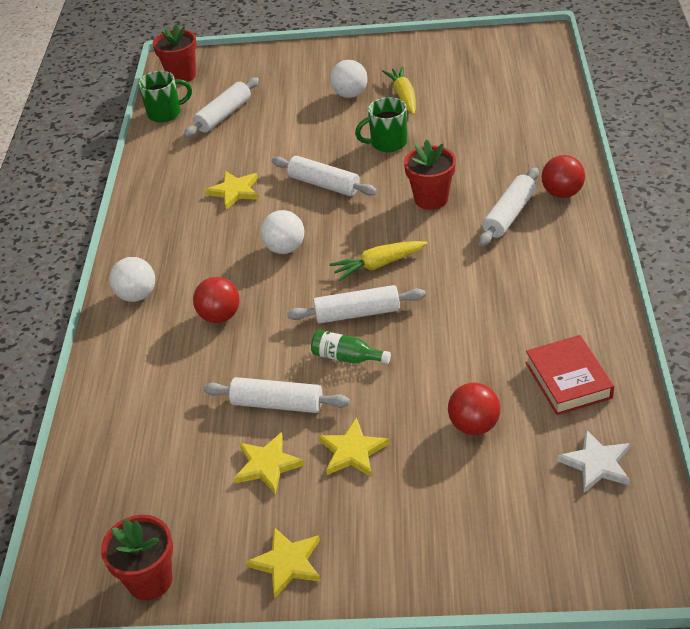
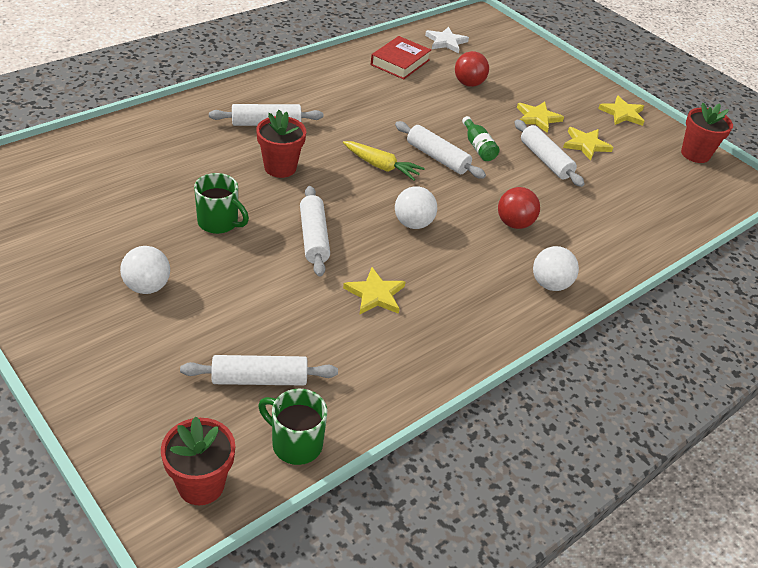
camera: 140 degrees left, 0 degrees up
yellow carrot [382,66,416,115] -> none
red ball [542,155,585,198] -> none

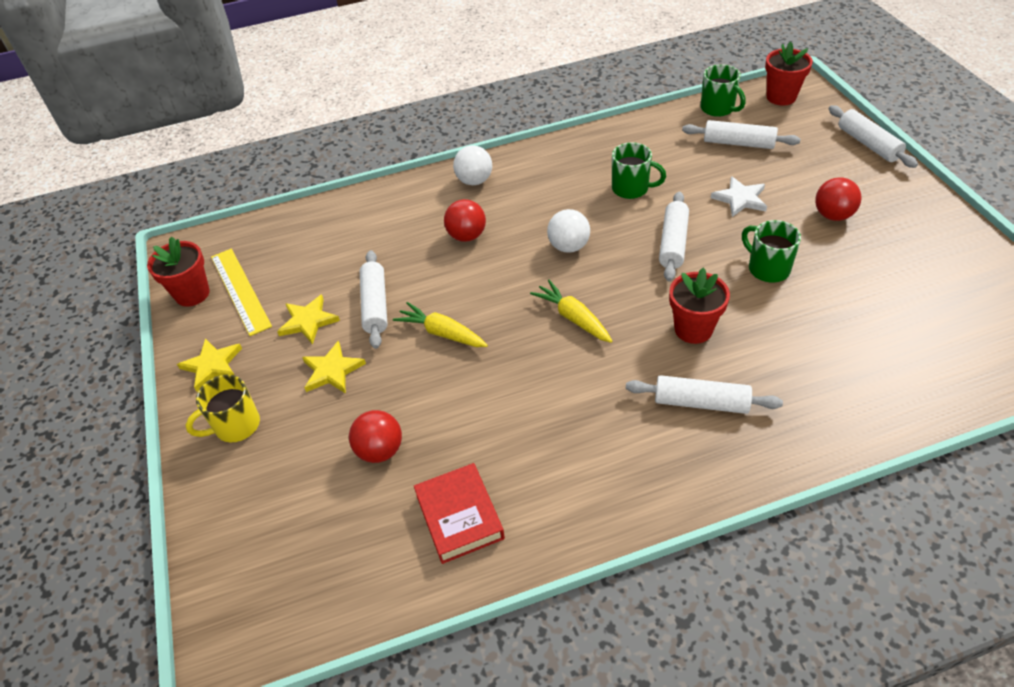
camera: 150 degrees left, 5 degrees up
white ball [120,246,170,294] -> red ball [815,177,861,221]
yellow star [343,267,406,315] -> green mug [612,142,666,199]
red book [371,36,431,79] -> red book turned 75 degrees counterclockwise [414,463,505,564]
white rolling pin [395,121,486,179] -> white rolling pin moved to [829,105,918,168]
white star [425,27,469,53] -> white star moved to [711,176,767,217]
green bottle [462,116,500,161] -> yellow carrot [393,302,488,347]
none -> yellow mug [185,374,260,443]
none -> yellow ruler [211,249,272,336]

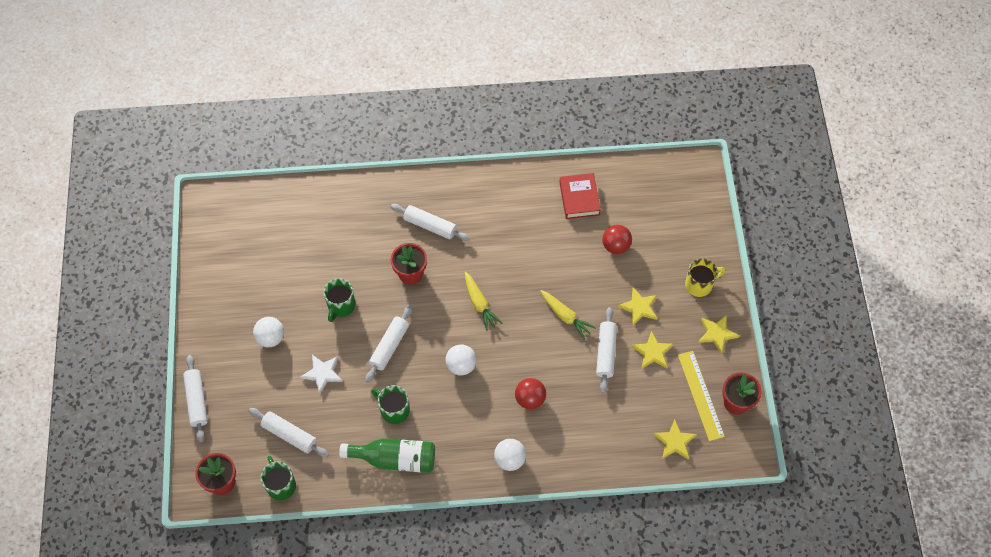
camera: 170 degrees left, 15 degrees up
green mug [742,220,801,283] -> green mug turned 45 degrees clockwise [324,278,355,322]
red ball [815,177,861,221] -> white ball [253,317,284,347]
none -> green bottle [339,438,435,473]
none -> yellow star [653,419,697,460]

